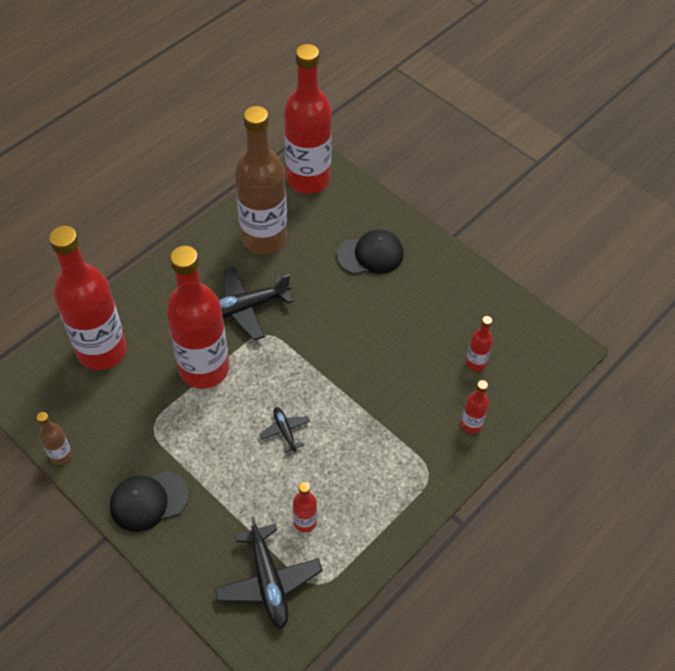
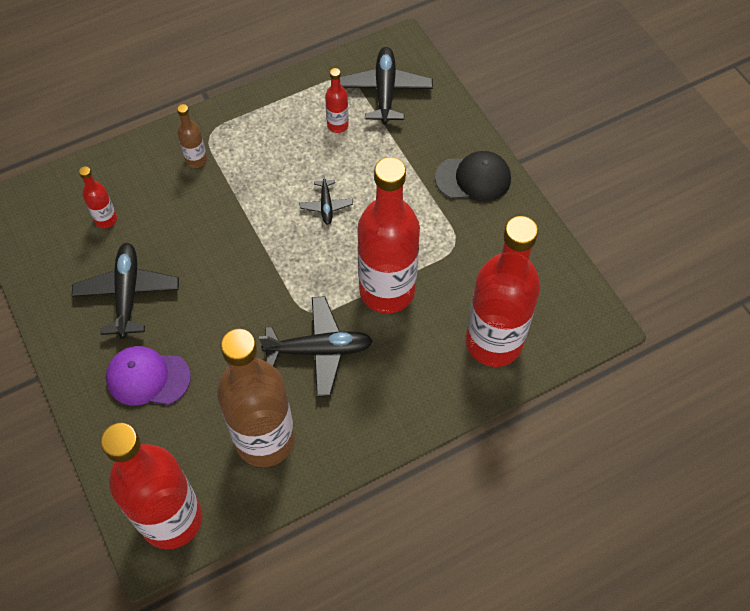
camera: 160 degrees left, 5 degrees up
brown bottle [37,412,72,465] -> brown bottle moved to [177,104,207,168]
black cap [337,230,404,274] -> purple cap [106,346,191,406]
red bottle [461,380,489,434] -> none
none -> black plane [72,243,179,339]

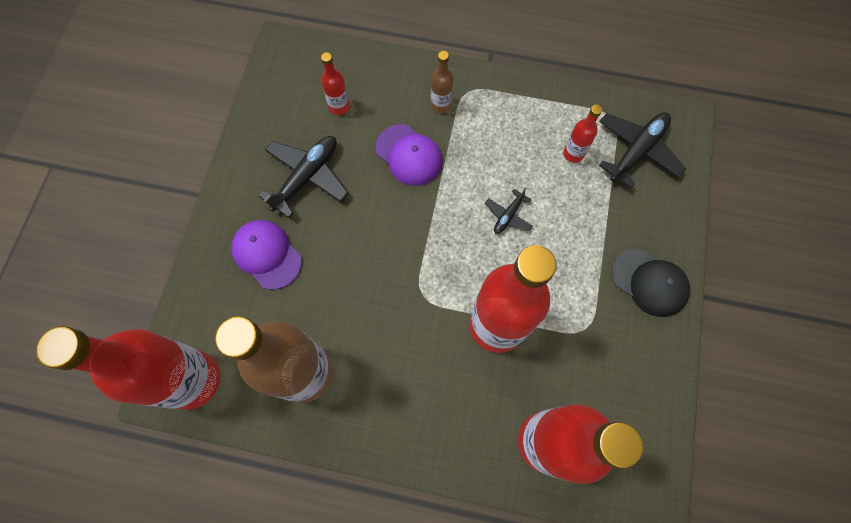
camera: 40 degrees right, 10 degrees up
black plane [259,296,373,397] -> none
none -> purple cap [375,124,442,186]

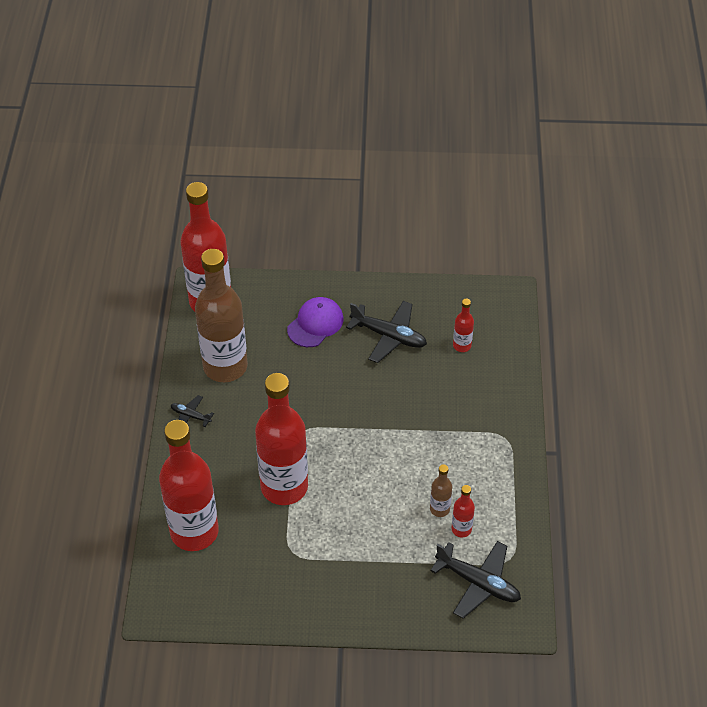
camera: 80 degrees right, 20 degrees down
purple cap [375,124,442,186] -> none
brown bottle [431,51,454,114] -> brown bottle moved to [430,464,452,517]
black plane [485,188,533,234] -> black plane moved to [171,395,214,427]
black cap [612,249,690,317] -> none

